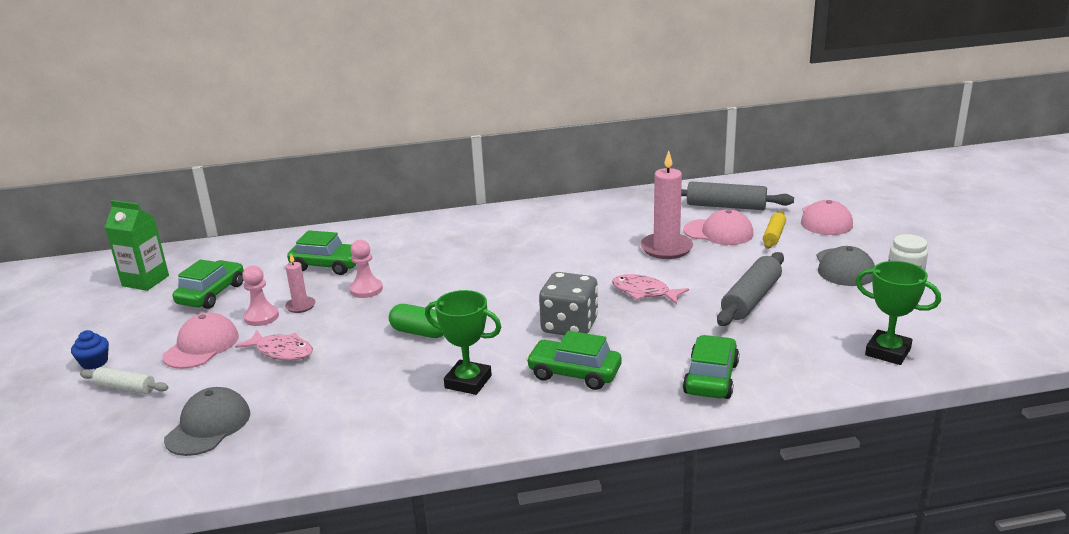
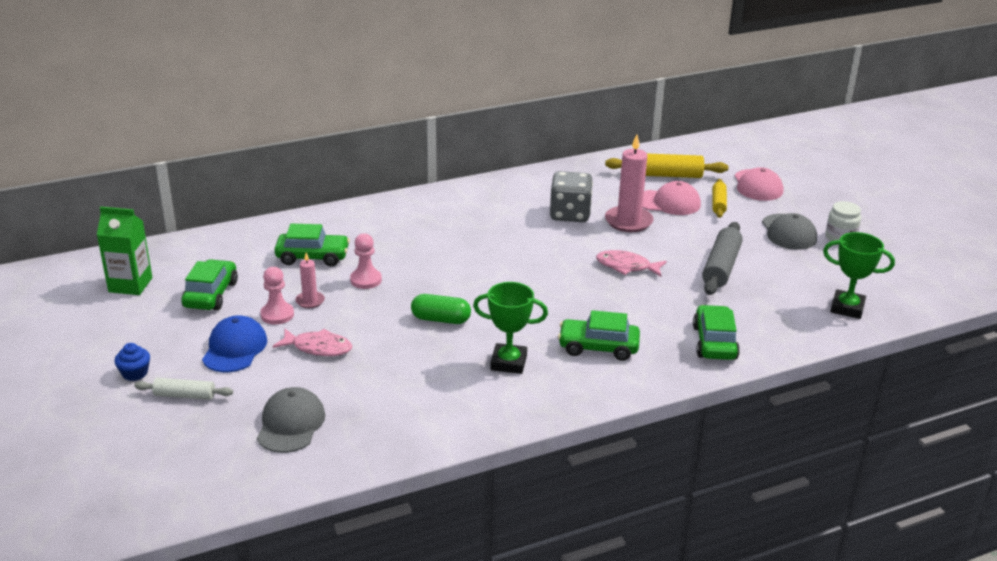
camera: 15 degrees left, 5 degrees up
pink cap [162,313,239,369] -> blue cap [202,315,267,372]
grey dice [539,272,598,335] -> grey dice moved to [550,171,593,222]
grey rolling pin [681,181,794,210] -> yellow rolling pin [605,154,728,178]

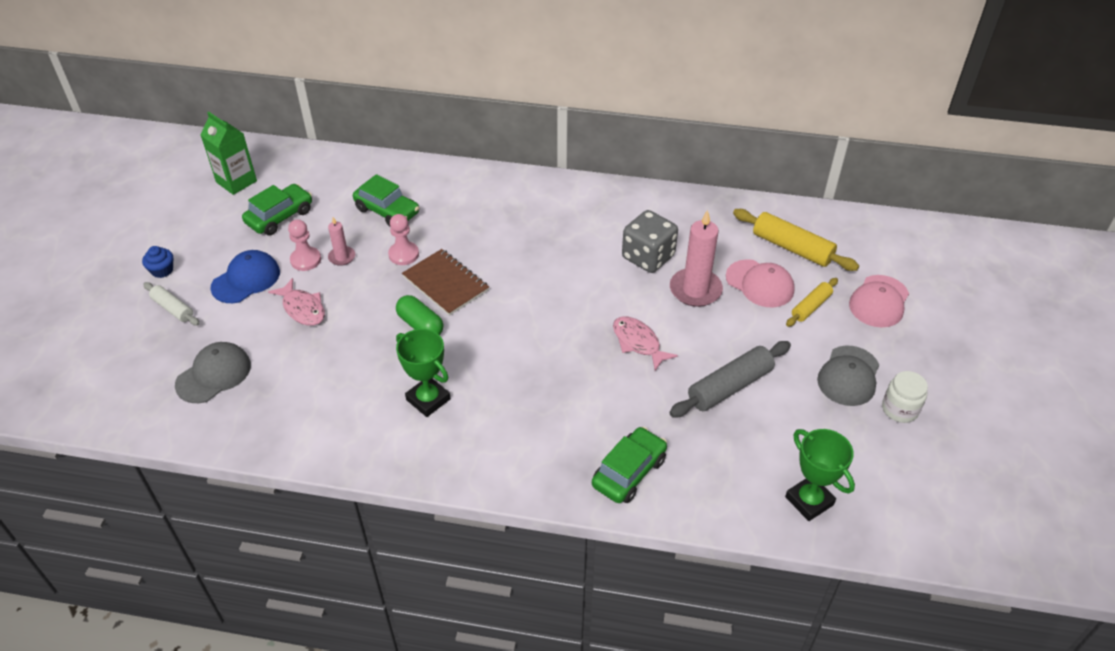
camera: 35 degrees right, 15 degrees up
green car [558,310,640,361] -> none
none -> brown notebook [402,249,489,316]

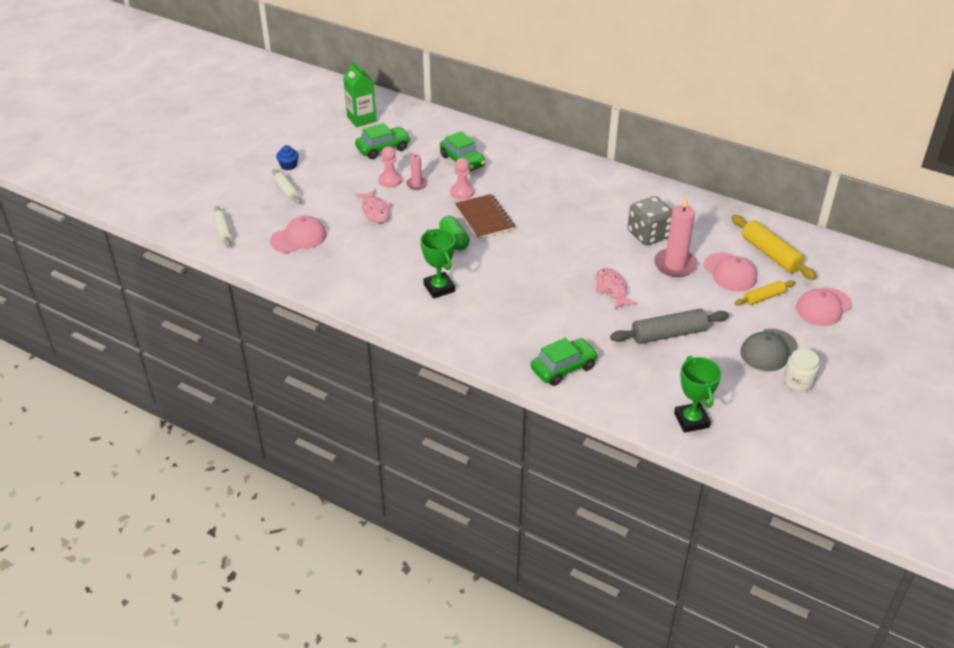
camera: 20 degrees right, 5 degrees down
grey cap [175,342,251,403] -> pink cap [270,216,326,253]
blue cap [210,250,280,303] -> none
none -> white rolling pin [213,206,232,247]

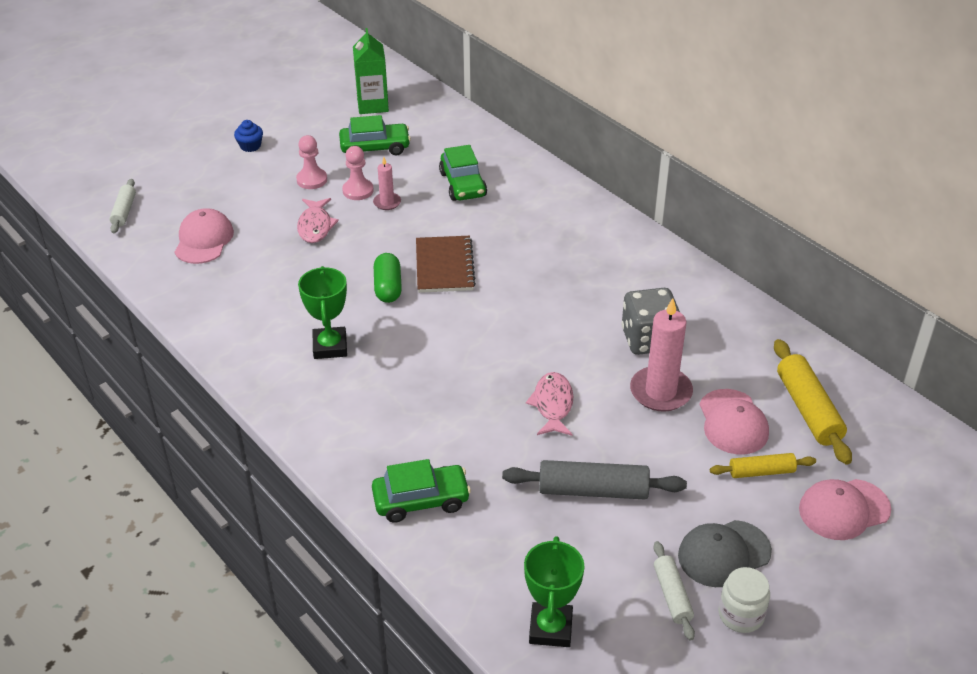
camera: 20 degrees right, 0 degrees up
pink cap [270,216,326,253] -> pink cap turned 75 degrees counterclockwise [175,208,234,264]
white rolling pin [272,169,301,204] -> white rolling pin moved to [653,541,695,641]
pink pawn [451,158,474,200] -> pink pawn moved to [296,135,327,189]

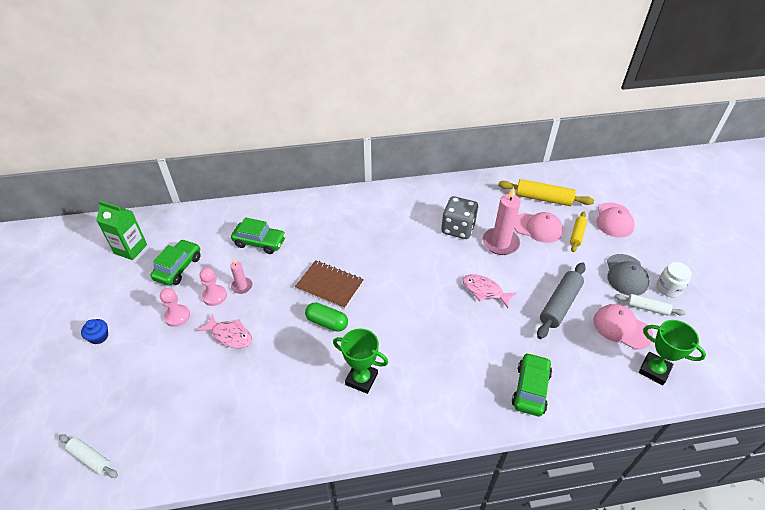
camera: 60 degrees left, 5 degrees up
pink cap [175,208,234,264] -> pink cap moved to [593,304,653,349]

